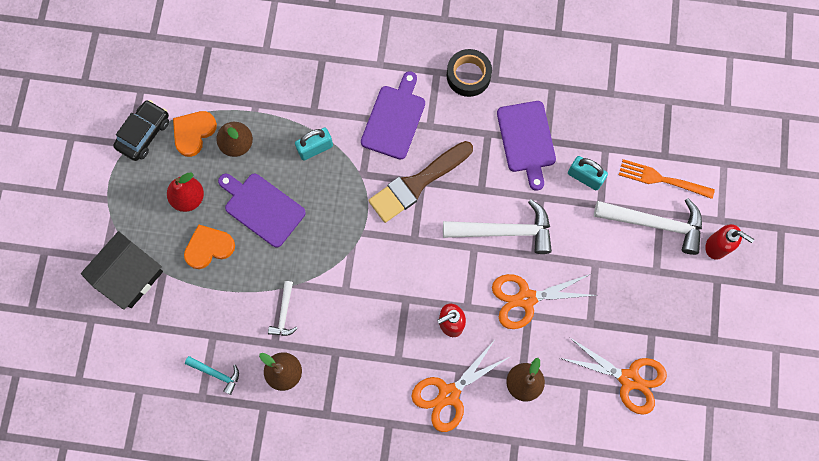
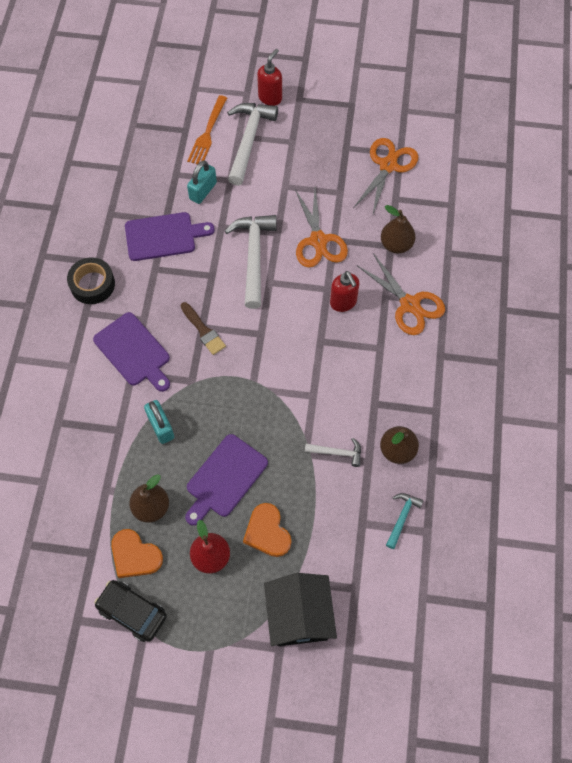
camera: 90 degrees left, 10 degrees down
black house [81,231,163,310] -> black house turned 45 degrees clockwise [264,573,337,646]
purple cutting board [361,71,425,160] -> purple cutting board turned 150 degrees counterclockwise [93,312,170,392]
brown brush [368,141,473,223] -> brown brush [181,302,226,355], size x0.56

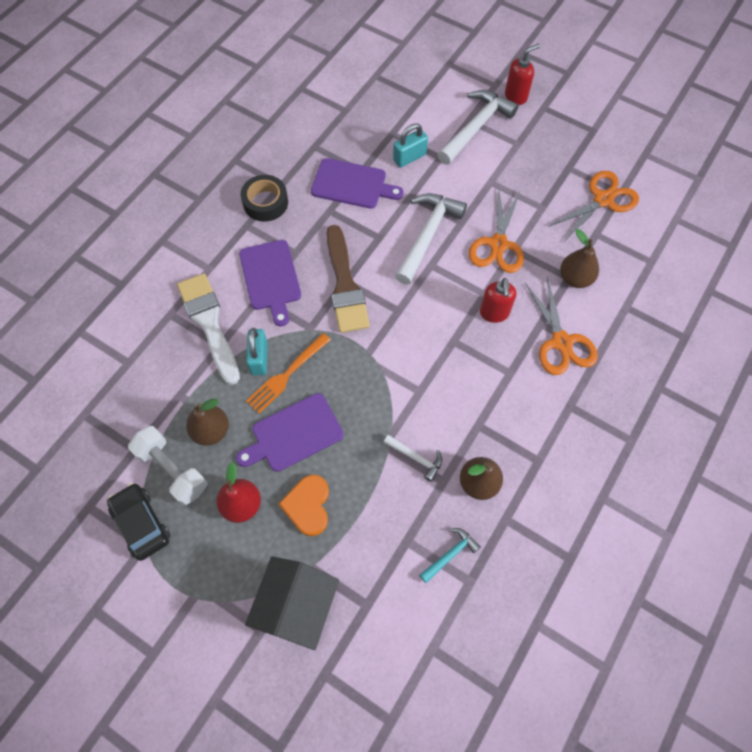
camera: 25 degrees right, 0 degrees up
orange heart [111,529,163,578] -> white dumbbell [128,426,207,505]
brown brush [181,302,226,355] -> brown brush [326,225,370,333], size x1.79
orange fork [187,95,227,164] -> orange fork moved to [246,333,331,414]
none -> white brush [177,273,240,385]

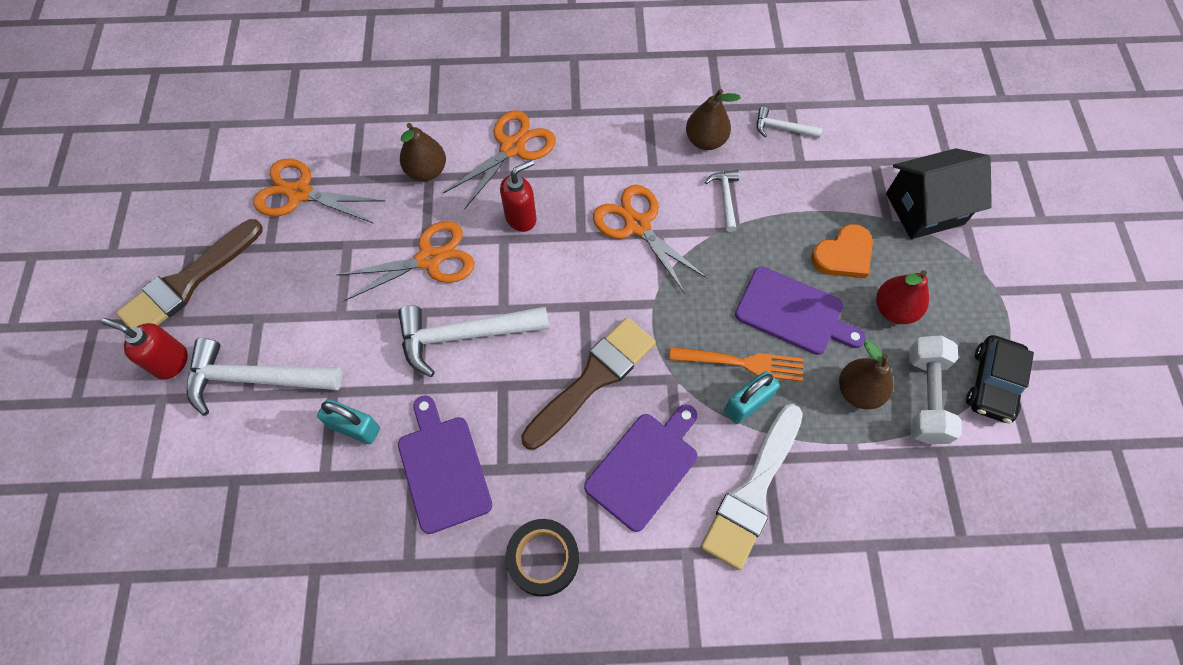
camera: 125 degrees left, 0 degrees up
turquoise hammer [419,528,481,583] -> white hammer [757,107,823,138]
none -> brown brush [116,219,263,328]
none -> orange scissors [593,185,707,293]

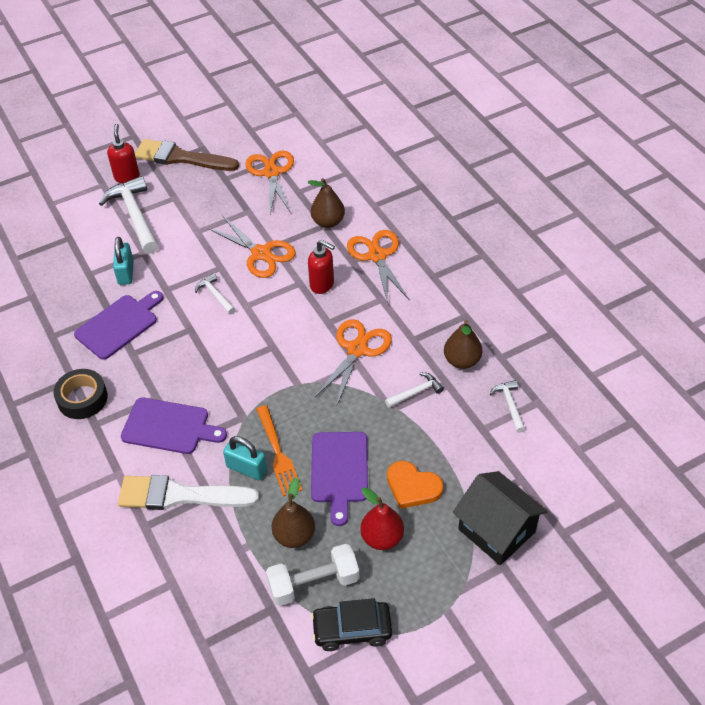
camera: 65 degrees right, 15 degrees down
white hammer [398,305,549,377] -> white hammer [195,273,236,314], size x0.50
orange scissors [443,110,556,210] -> orange scissors turned 120 degrees counterclockwise [347,230,410,303]
brown brush [521,317,656,450] -> none

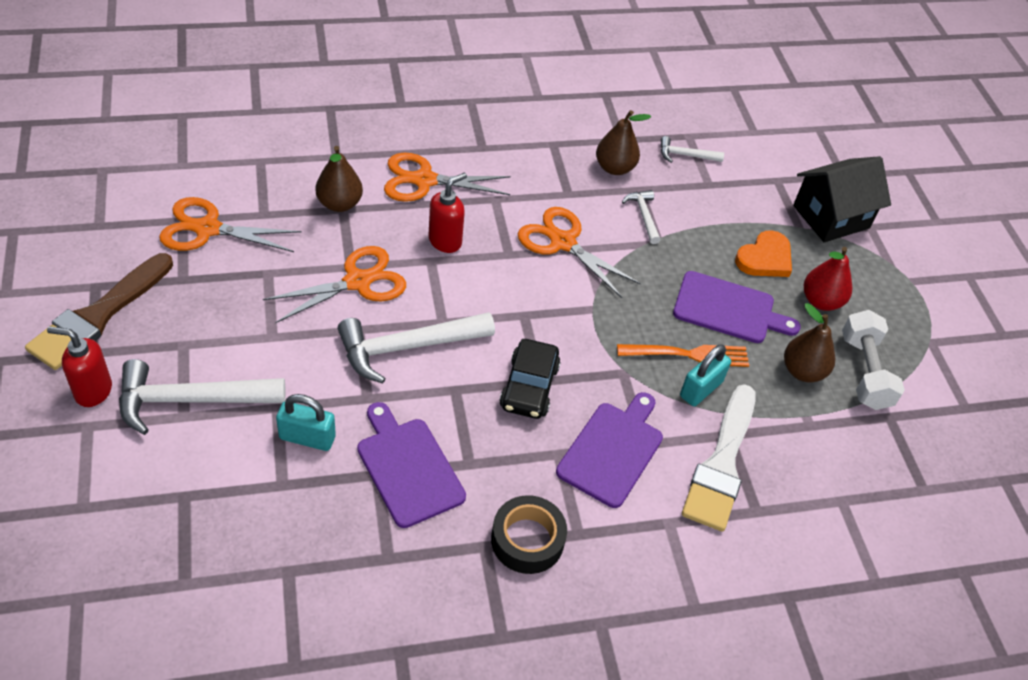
camera: 80 degrees left, 0 degrees up
white hammer [195,273,236,314] -> white hammer [338,312,495,384], size x1.99
black car [311,598,392,651] -> black car moved to [499,339,561,419]

